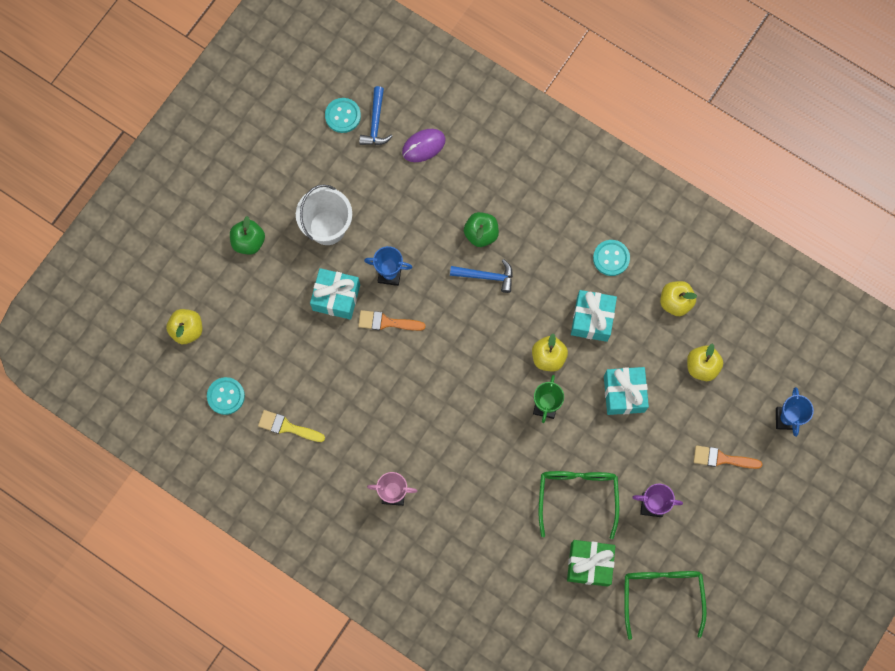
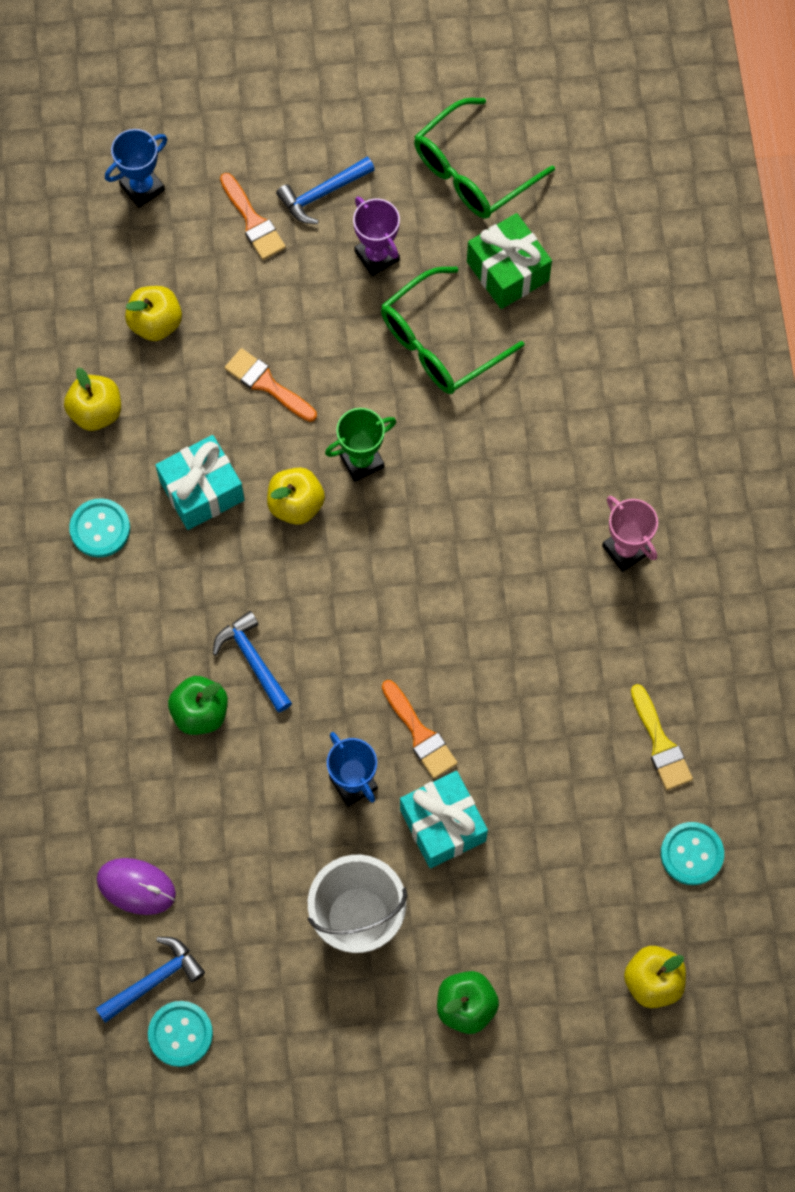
camera: 130 degrees left, 5 degrees down
turquoise gift [604,367,649,415] -> orange brush [225,348,317,422]
none -> blue hammer [276,157,375,224]

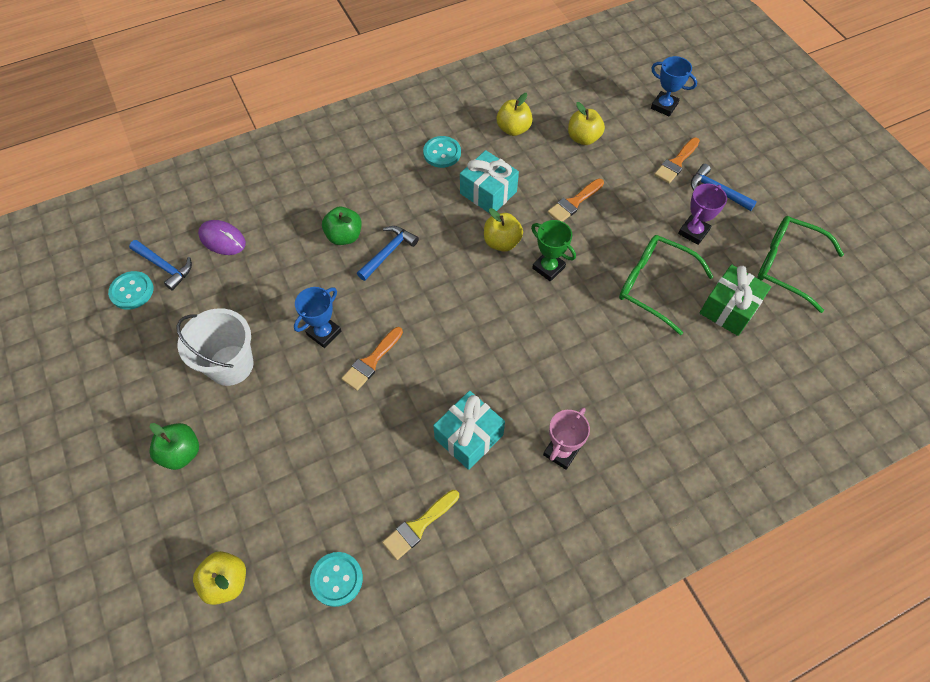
camera: 70 degrees right, 10 degrees down
purple mouse [97,858,176,915] -> purple mouse turned 60 degrees counterclockwise [198,220,246,255]
orange brush [225,348,317,422] -> orange brush turned 150 degrees counterclockwise [548,179,604,222]
turquoise gift [400,771,488,868] -> turquoise gift moved to [433,391,505,470]

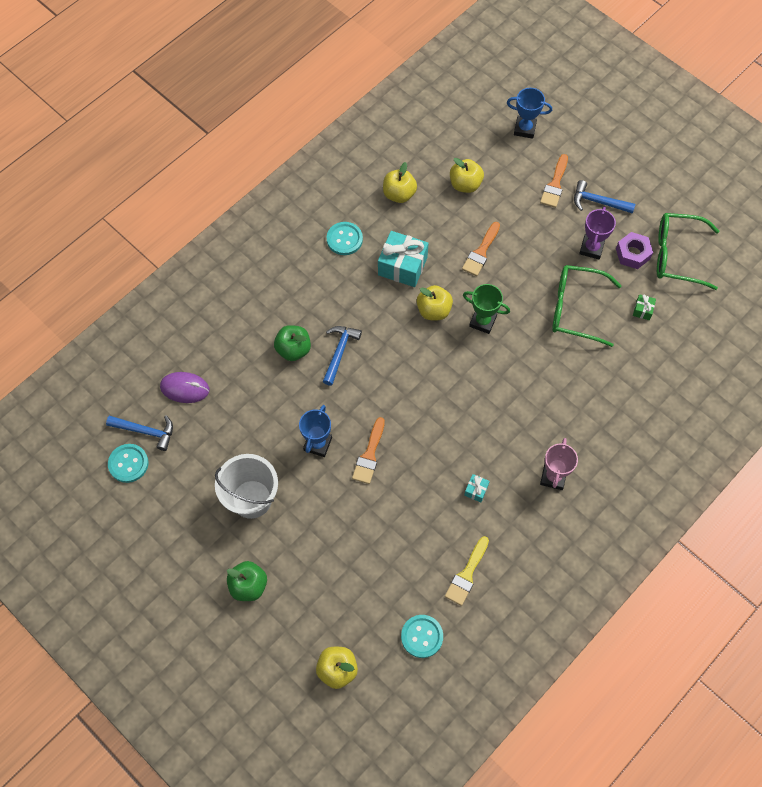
camera: 20 degrees left, 5 degrees up
turquoise gift [433,391,505,470] -> turquoise gift [464,474,490,502], size x0.45
green gift [700,264,771,336] -> green gift [633,294,656,320], size x0.45
none -> purple nut [616,232,653,269]

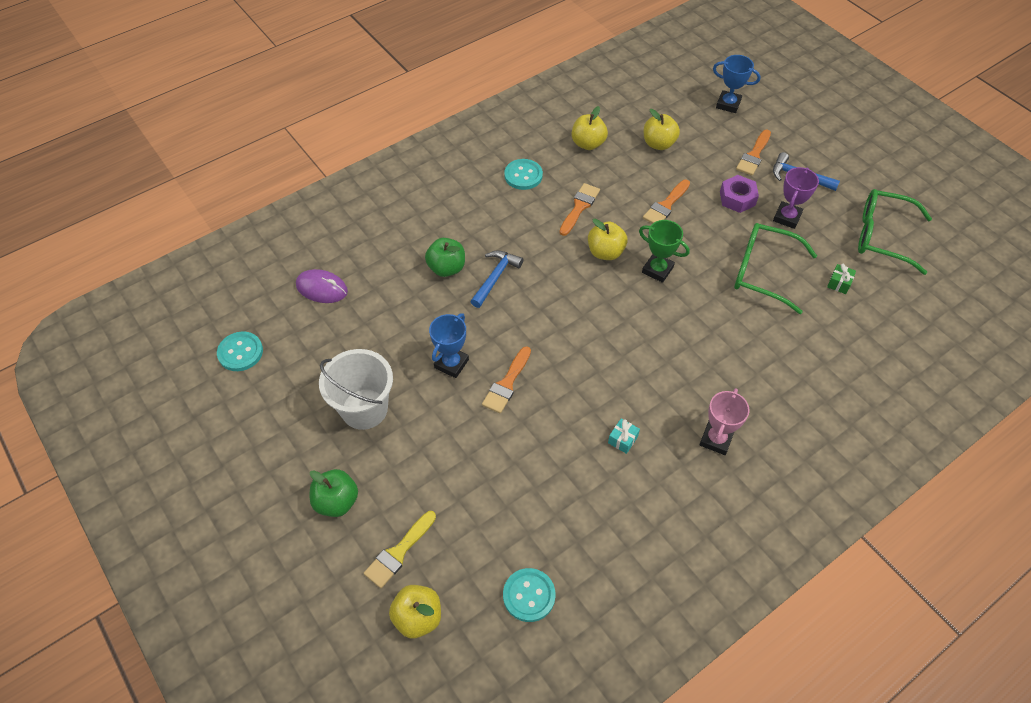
camera: 10 degrees right, 10 degrees down
blue hammer [106,415,173,451] -> none
turquoise gift [378,231,429,287] -> orange brush [559,183,600,236]
yellow brush [445,536,489,606] -> yellow brush moved to [364,511,436,588]
purple nut [616,232,653,269] -> purple nut moved to [720,175,759,213]

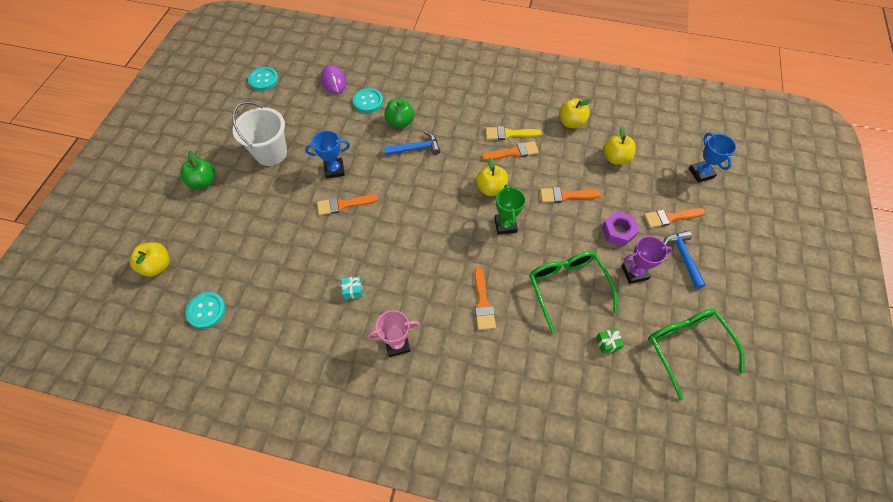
camera: 50 degrees right, 5 degrees up
yellow brush [364,511,436,588] -> yellow brush moved to [486,126,542,140]
turquoise button [504,159,543,190] -> turquoise button moved to [353,88,383,113]
none -> orange brush [475,267,496,330]

